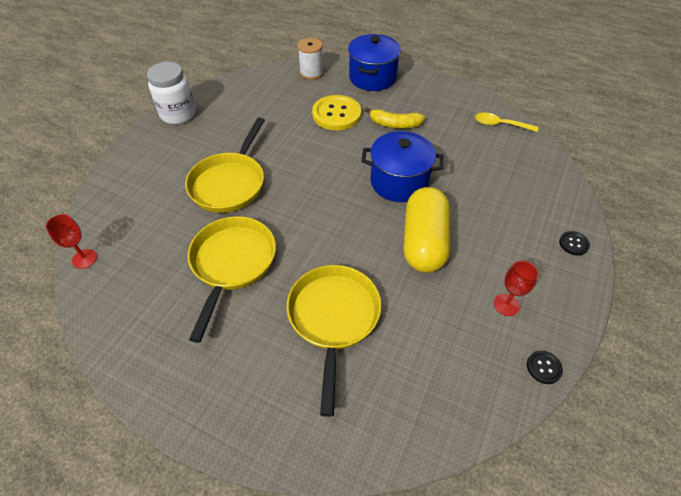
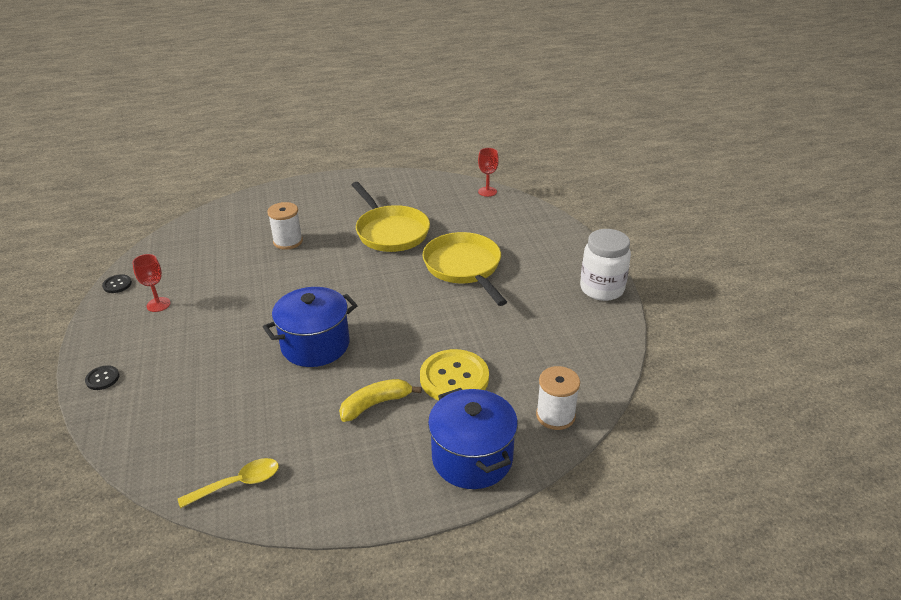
camera: 140 degrees right, 15 degrees down
yellow pan [286,265,381,417] -> white spool [267,202,303,250]
yellow capsule [404,187,450,273] -> none

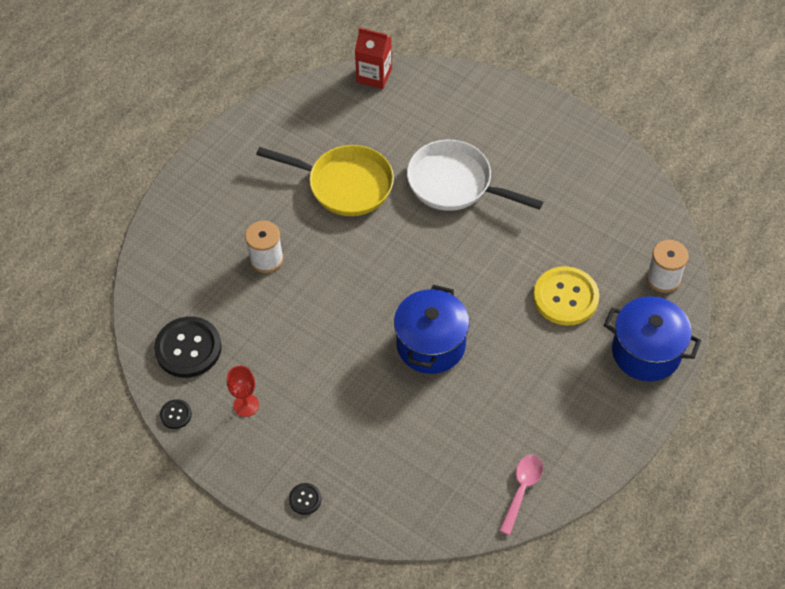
camera: 40 degrees left, 20 degrees up
yellow spoon [178,458,279,508] -> pink spoon [499,454,543,535]
yellow banana [339,379,422,422] -> none
yellow pan [423,232,507,306] -> white pan [407,140,543,211]
red goblet [478,148,499,197] -> red carton [355,28,392,89]
white jar [580,229,631,301] -> none
none -> black button [154,316,222,378]

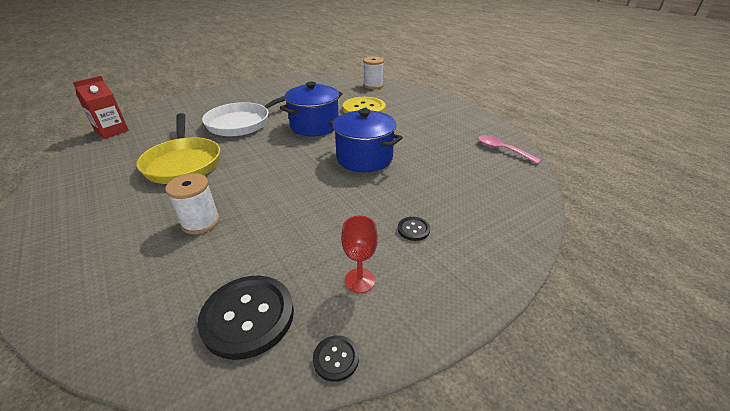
camera: 70 degrees left, 20 degrees down
yellow pan [256,145,394,216] -> yellow pan turned 120 degrees clockwise [136,113,220,184]
black button [289,483,322,515] -> black button moved to [398,217,430,241]
blue pot [604,296,701,381] -> blue pot moved to [280,81,343,136]

